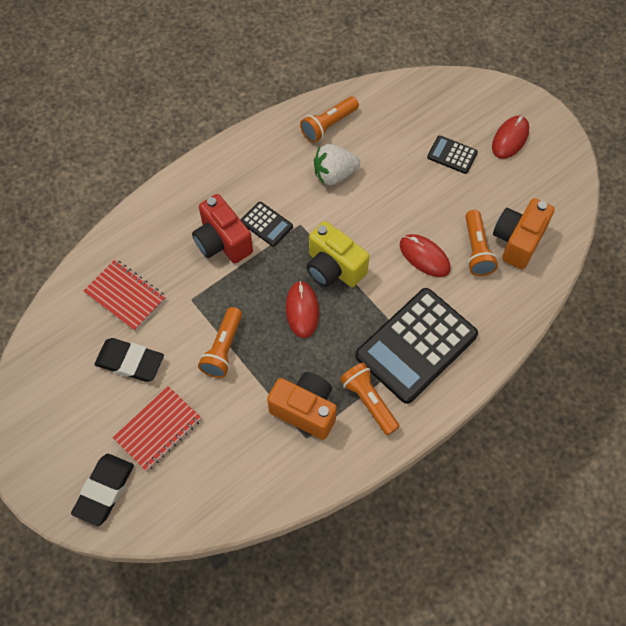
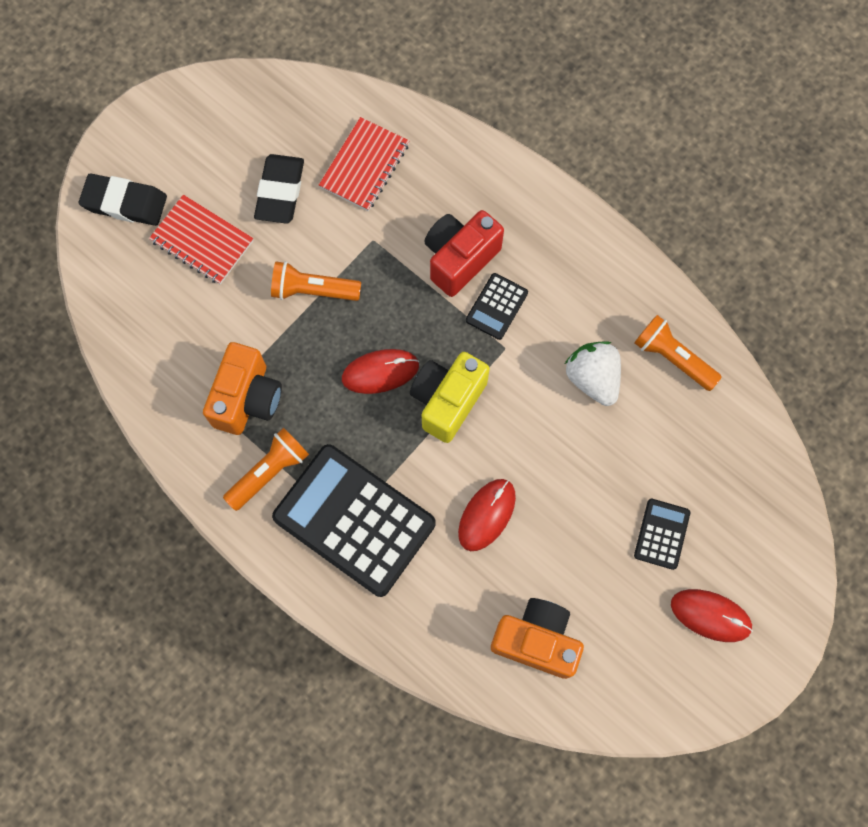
camera: 80 degrees right, 10 degrees up
orange flashlight [465,210,498,276] -> none

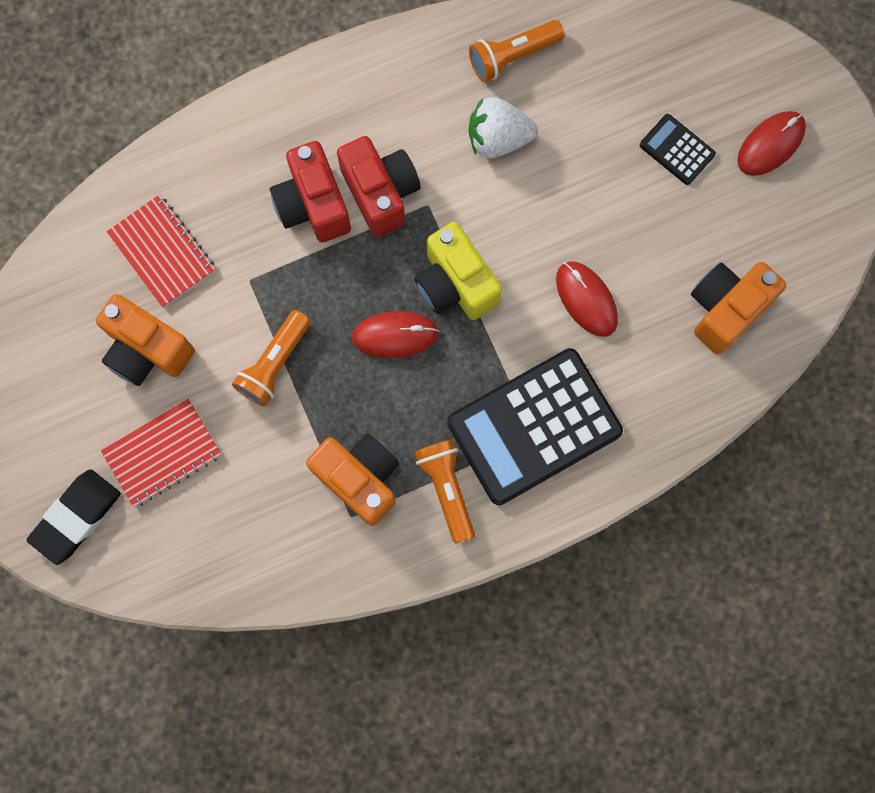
camera: 65 degrees left, 5 degrees up
black eraser [254,154,304,224] -> orange camera [96,294,195,386]
red mouse [342,349,419,394] -> red mouse turned 75 degrees clockwise [351,311,439,358]
black calculator [466,273,528,340] -> red camera [337,136,421,237]

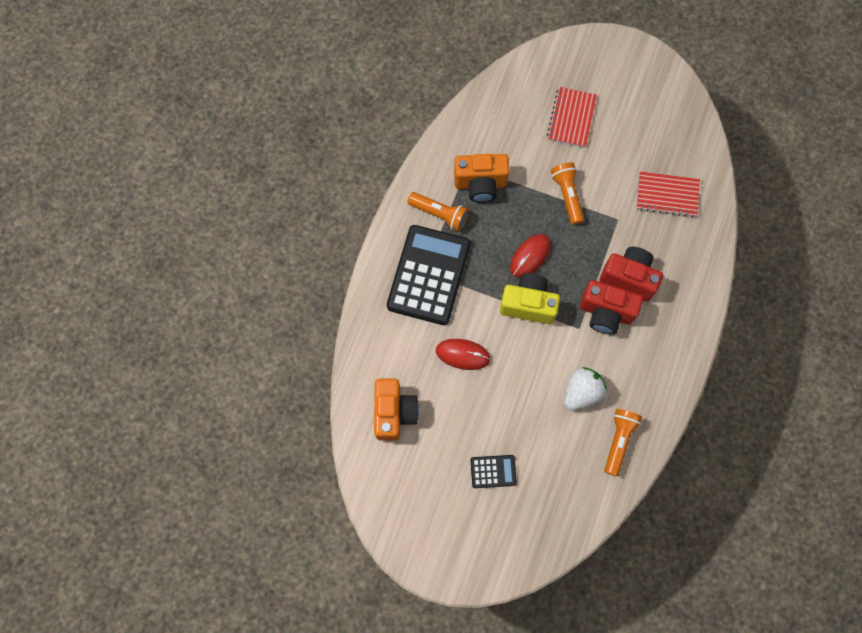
camera: 135 degrees right, 5 degrees down
black eraser [27,469,121,565] -> none
orange camera [96,294,195,386] -> none
red mouse [738,111,806,176] -> none

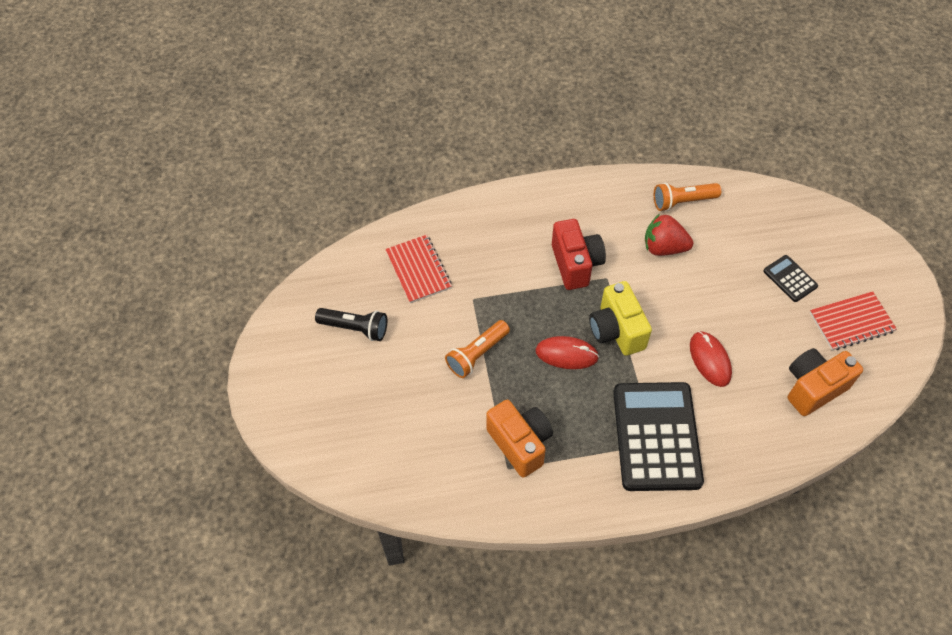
camera: 120 degrees left, 15 degrees down
black calculator [387,225,470,325] -> black calculator turned 105 degrees clockwise [613,382,704,491]
orange flashlight [407,192,469,231] -> none
red notebook [547,87,597,148] -> red notebook moved to [810,291,897,350]
white strawberry [564,367,607,410] -> red strawberry [645,214,693,256]
red camera [599,247,663,301] -> none
none -> black flashlight [315,308,387,341]

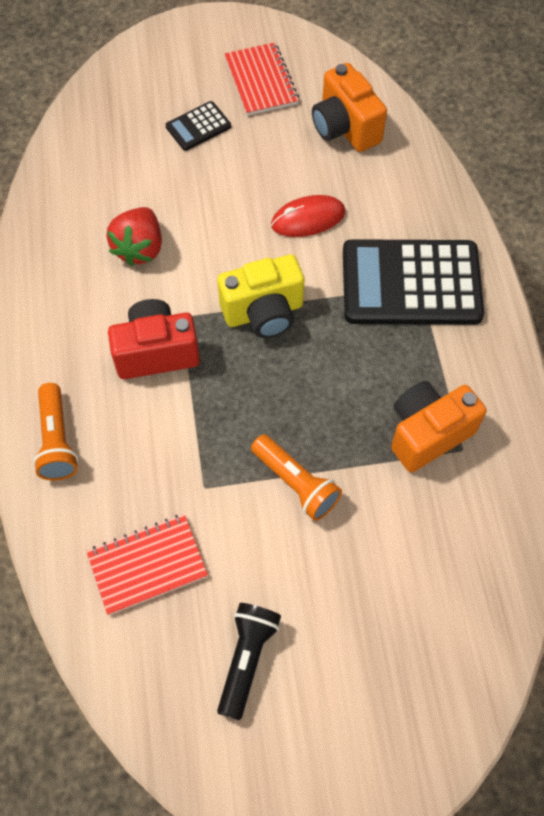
camera: 90 degrees left, 5 degrees up
red mouse [535,336,599,369] -> none
orange flashlight [654,183,721,211] -> orange flashlight moved to [33,383,78,481]

